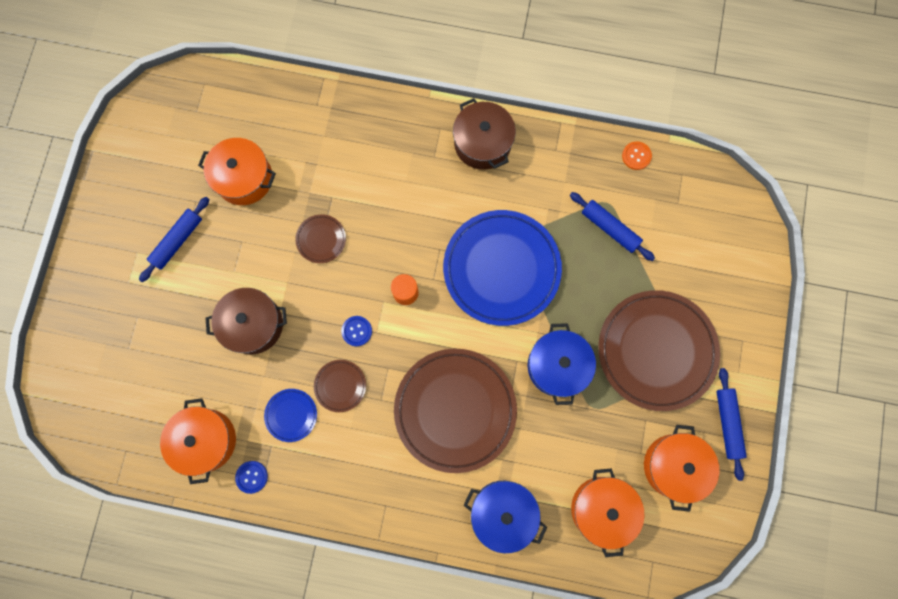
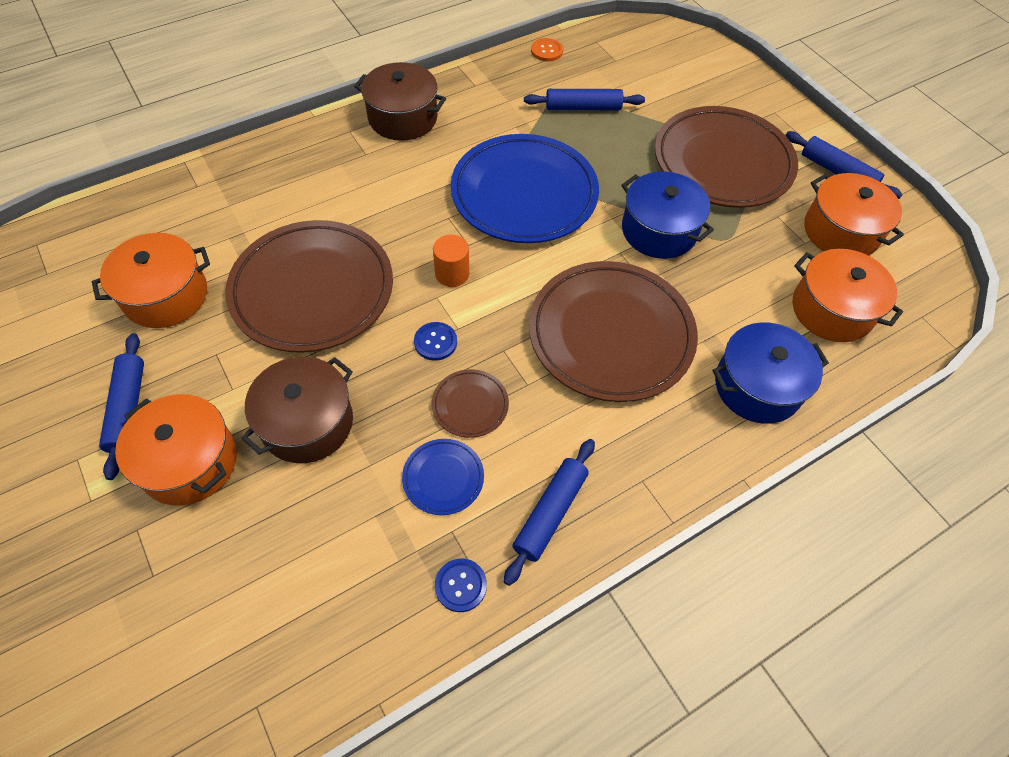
camera: 45 degrees left, 20 degrees down
orange pot [160,398,236,484] -> orange pot moved to [115,394,237,505]
brown plate [295,214,346,263] -> brown plate [225,220,393,353], size x2.31
none -> blue rolling pin [504,439,595,586]

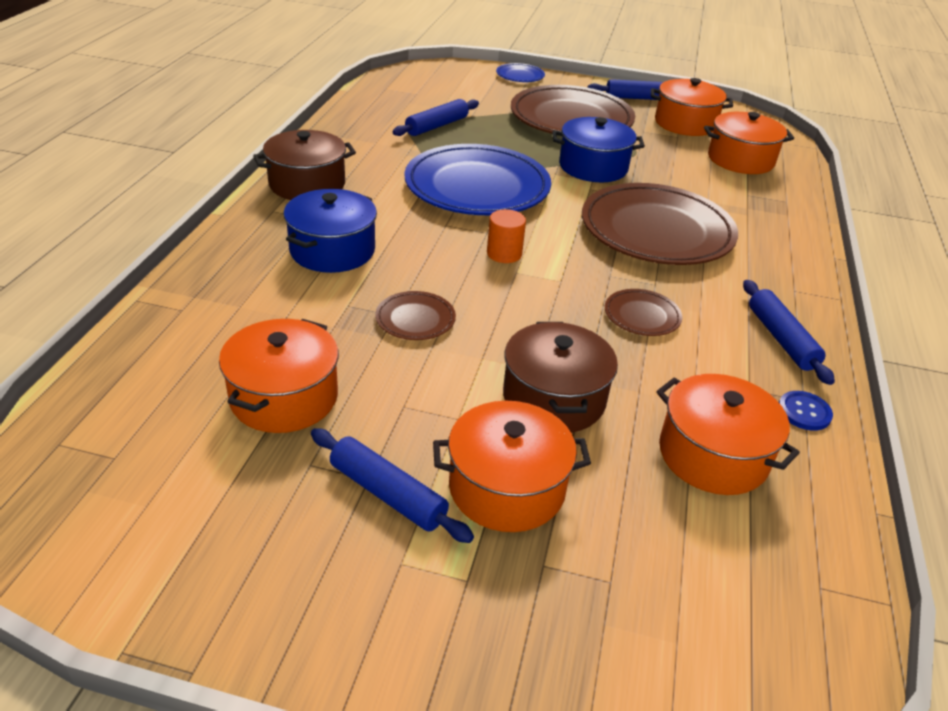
camera: 45 degrees left, 20 degrees down
brown plate [225,220,393,353] -> brown plate [375,291,456,340], size x0.43
blue plate [402,439,484,515] -> blue plate moved to [496,63,545,82]
blue button [414,322,457,361] -> none
orange button [531,38,563,62] -> none
blue pot [712,322,829,424] -> blue pot moved to [284,189,377,273]
none -> orange pot [656,374,800,495]

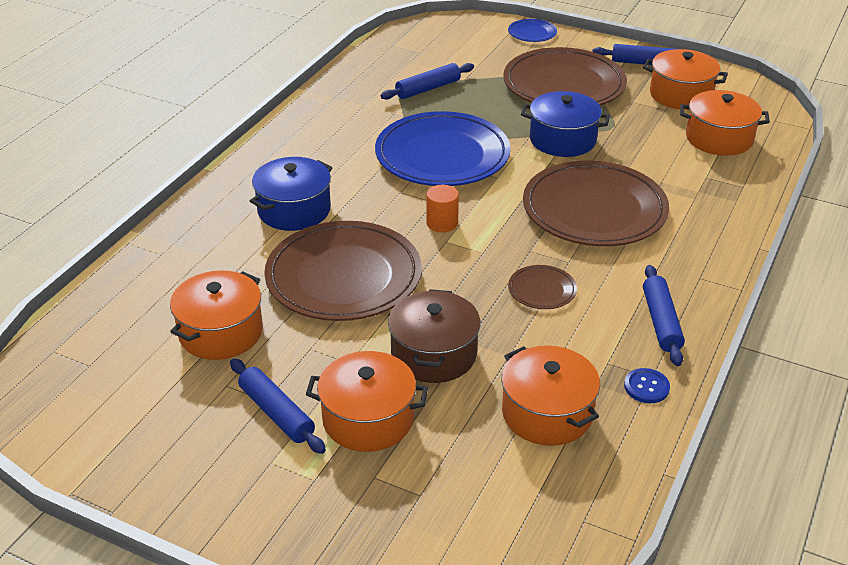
camera: 15 degrees right, 0 degrees up
brown pot [253,130,356,200] -> none
brown plate [375,291,456,340] -> brown plate [264,221,422,321], size x2.31

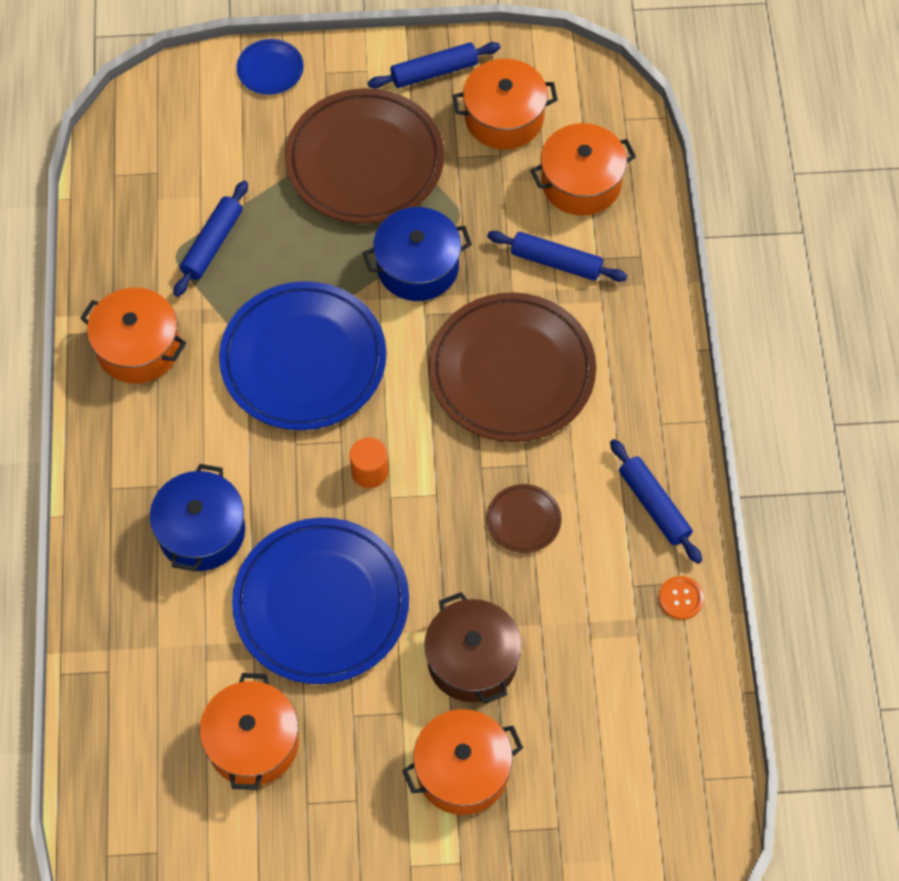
camera: 30 degrees left, 25 degrees up
blue rolling pin [230,358,326,454] -> blue rolling pin moved to [487,231,627,282]
brown plate [264,221,422,321] -> blue plate [232,518,409,684]
orange pot [501,346,600,446] -> orange pot moved to [80,288,186,384]
blue button [624,368,670,403] -> orange button [659,576,704,620]

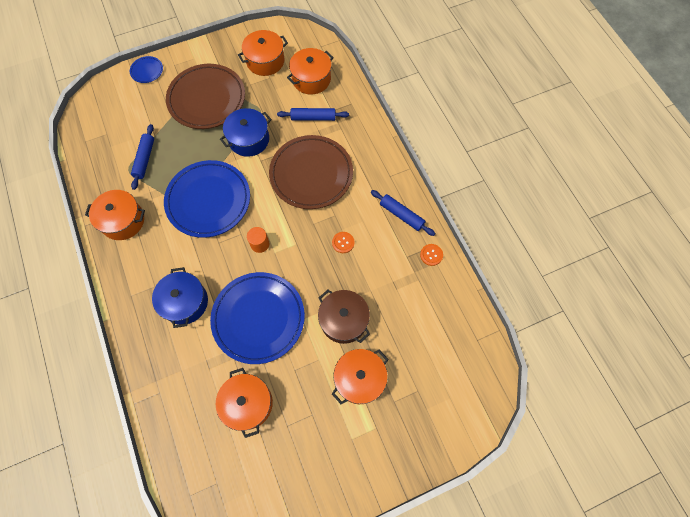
camera: 20 degrees left, 5 degrees up
blue rolling pin [368,42,501,89] -> none
brown plate [487,484,562,553] -> orange button [332,232,355,253]

